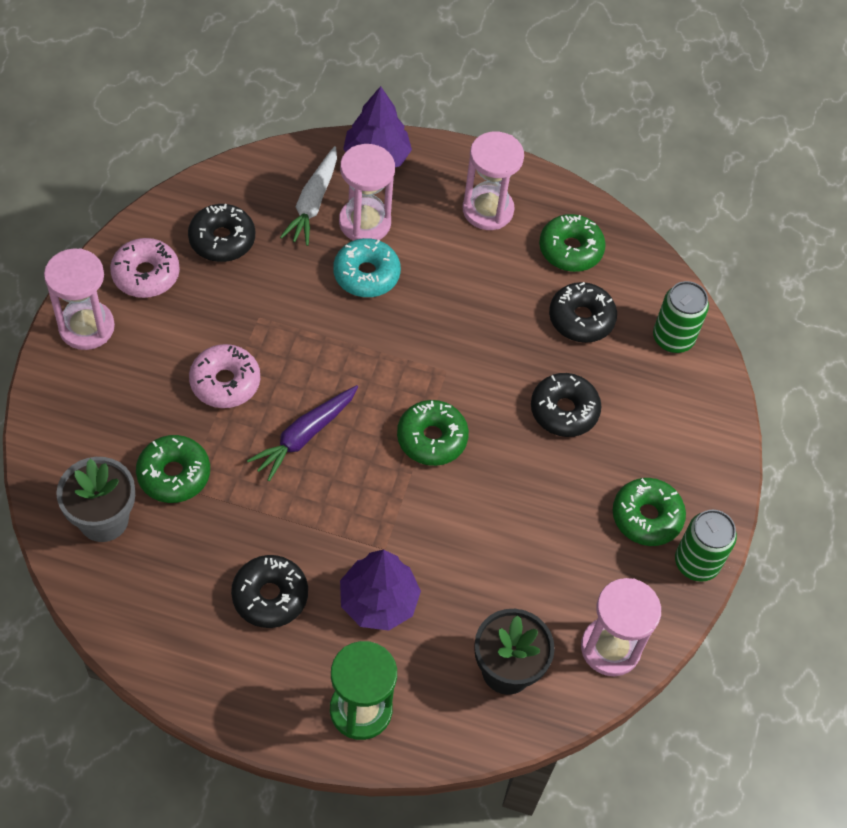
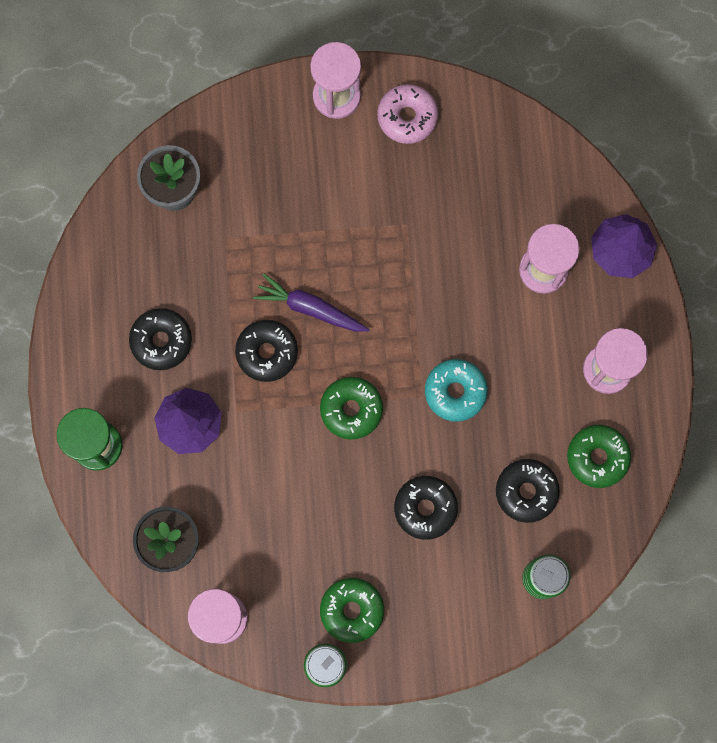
camera: 75 degrees right, 20 degrees up
green donut [136,435,210,503] -> none
black donut [188,204,255,262] -> black donut moved to [235,320,298,382]
pink donut [189,344,260,408] -> none
white carrot [280,146,337,246] -> none
turquoise donut [333,238,401,297] -> turquoise donut moved to [425,359,488,422]

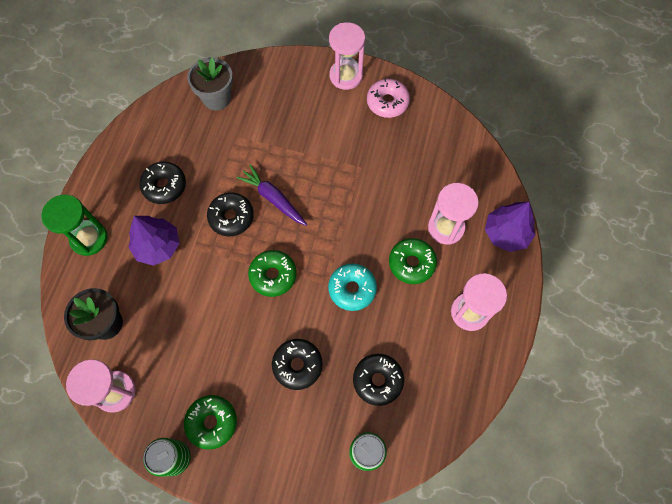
camera: 20 degrees right, 10 degrees down
green donut [567,425,631,488] -> green donut moved to [389,238,437,284]

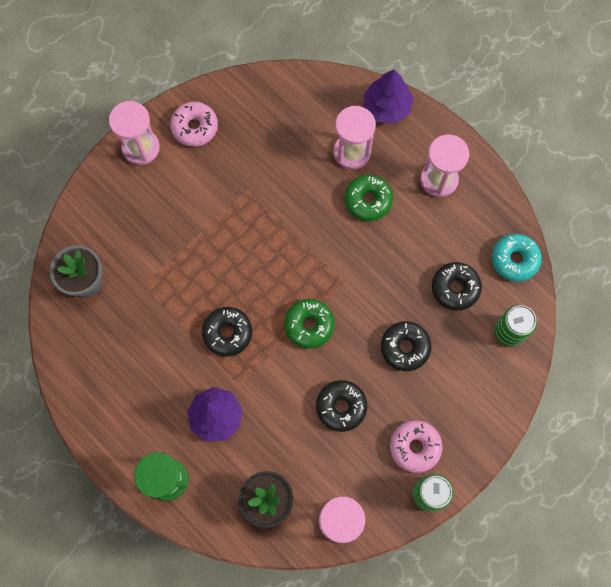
camera: 60 degrees left, 5 degrees up
black donut [139,162,186,204] -> black donut moved to [316,380,367,432]
green donut [184,395,237,450] -> pink donut [390,420,442,473]
purple carrot [236,164,307,226] -> none
turquoise donut [328,264,377,311] -> turquoise donut moved to [492,234,542,282]

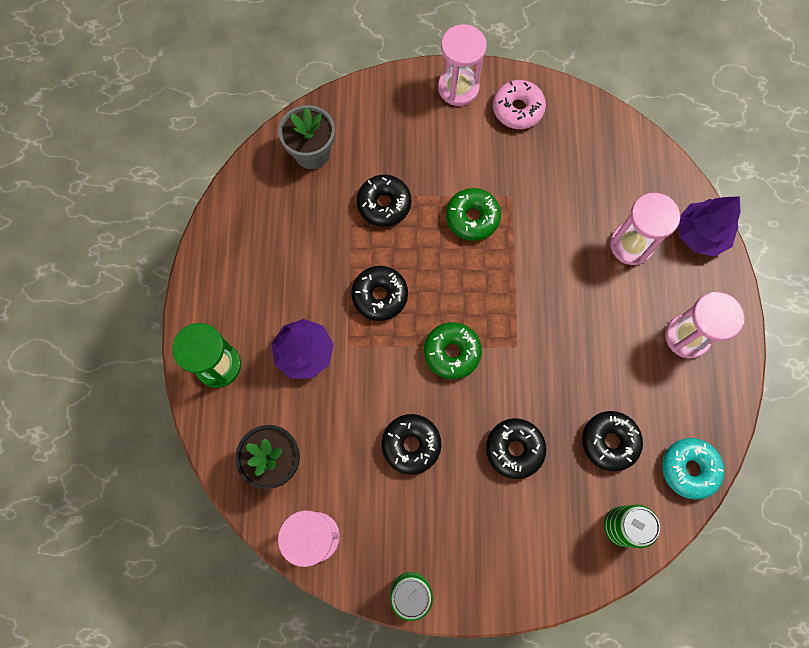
camera: 45 degrees right, 0 degrees up
green donut [345,175,393,221] -> green donut moved to [446,188,501,241]
pink donut [390,420,442,473] -> none
none -> black donut [357,174,411,227]

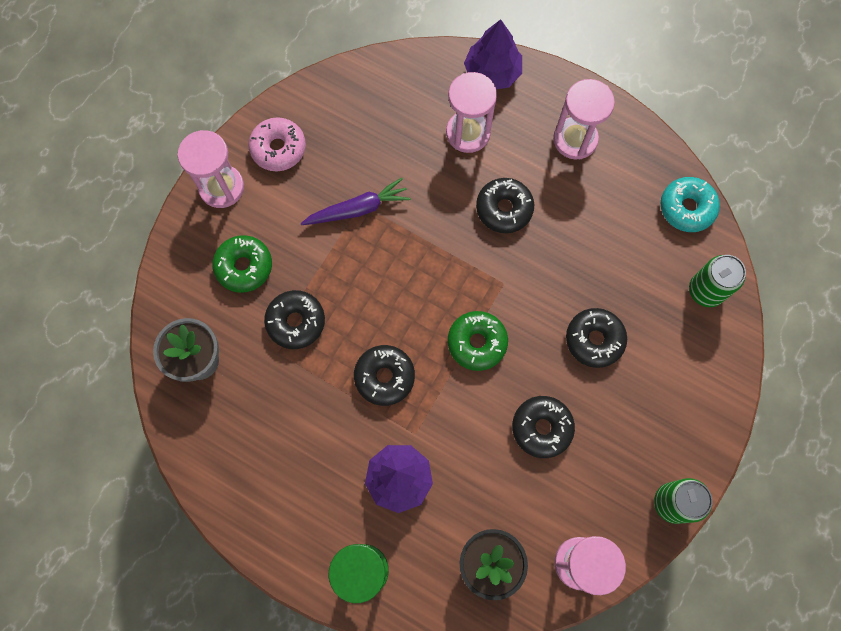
camera: 60 degrees left, 0 degrees up
green donut [446,188,501,241] -> green donut moved to [212,235,272,293]
black donut [582,411,643,471] -> black donut moved to [476,178,534,233]
none -> purple carrot [300,178,411,225]

